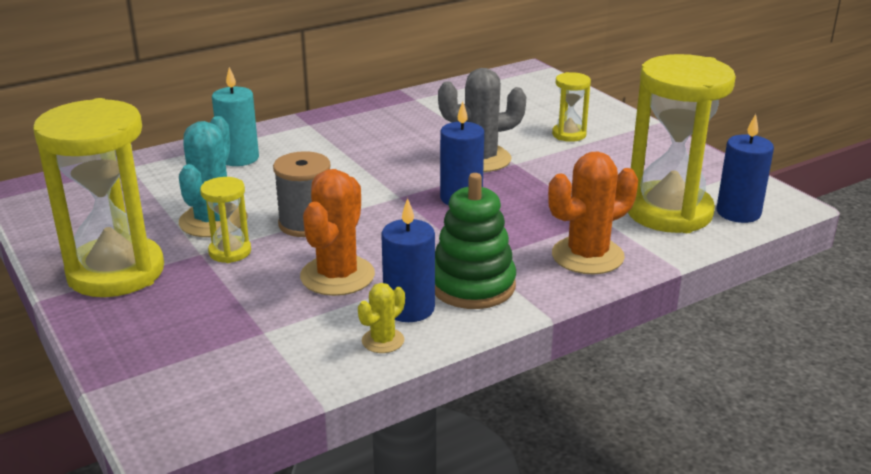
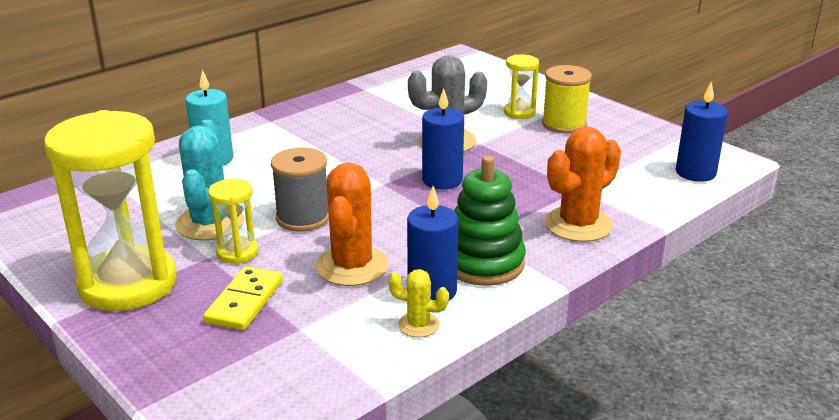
camera: 10 degrees left, 0 degrees up
yellow cactus [358,283,405,353] -> yellow cactus turned 75 degrees clockwise [388,269,449,337]
yellow hourglass [628,54,736,233] -> none
none -> yellow domino [203,266,283,331]
none -> yellow spool [542,65,592,134]

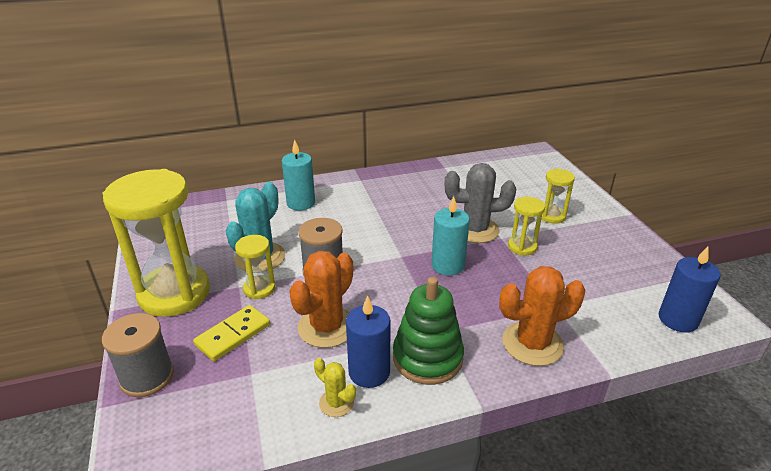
camera: 25 degrees right, 5 degrees up
blue candle [422,88,464,189] -> turquoise candle [432,196,470,276]
yellow spool [542,65,592,134] -> none
none -> grey spool [102,313,174,397]
none -> yellow hourglass [508,197,545,255]

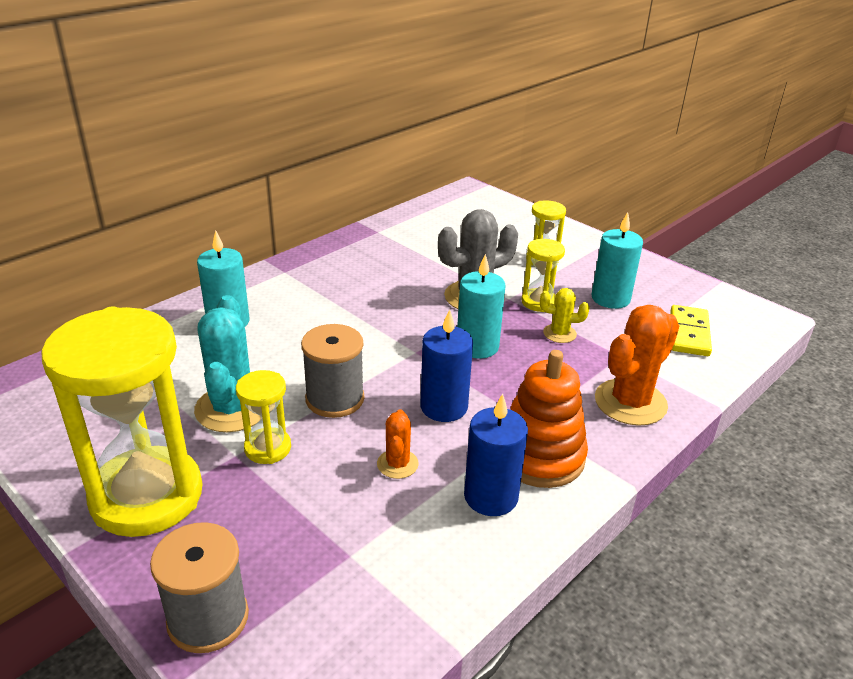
camera: 30 degrees left, 0 degrees up
yellow domino [193,305,270,361] -> yellow domino moved to [670,305,712,356]
orange cactus [289,251,353,348] -> orange cactus [377,409,419,479], size x0.52
yellow cactus [314,358,356,417] -> yellow cactus moved to [540,288,589,343]
green stacking toy [393,277,464,385] -> orange stacking toy [510,350,588,488]
blue candle [659,246,721,333] -> blue candle moved to [420,309,473,422]
none -> turquoise candle [591,212,643,309]

